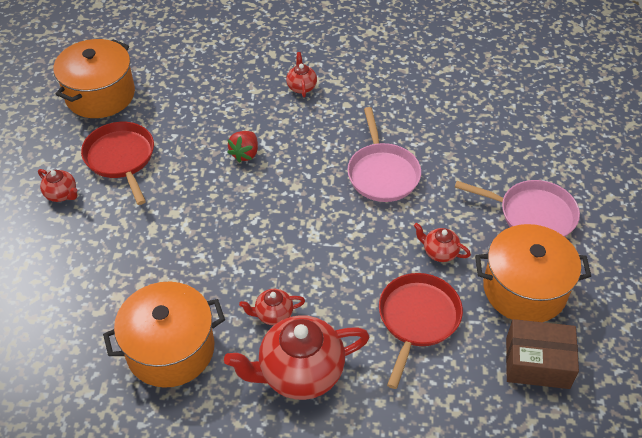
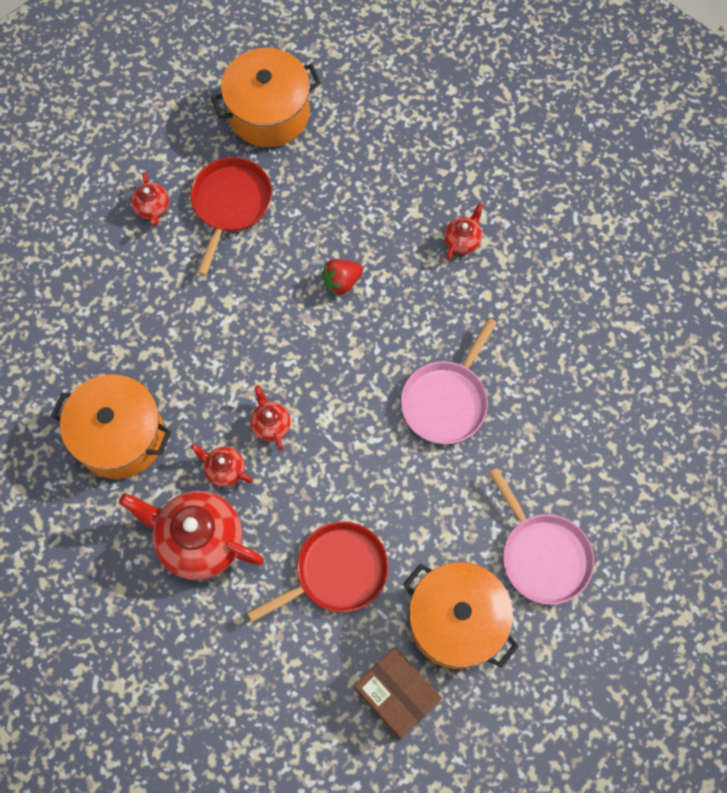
camera: 40 degrees right, 20 degrees up
red teapot [414,223,471,262] -> red teapot moved to [250,385,291,450]

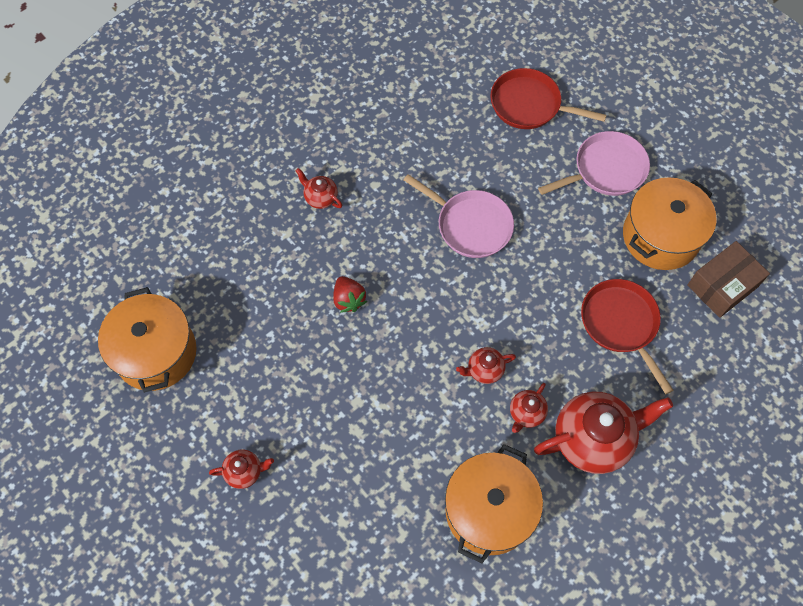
camera: 85 degrees left, 5 degrees down
red teapot [119,491,264,580] -> red teapot turned 135 degrees counterclockwise [534,392,673,474]
red pan [190,157,272,276] -> red pan moved to [490,68,606,129]

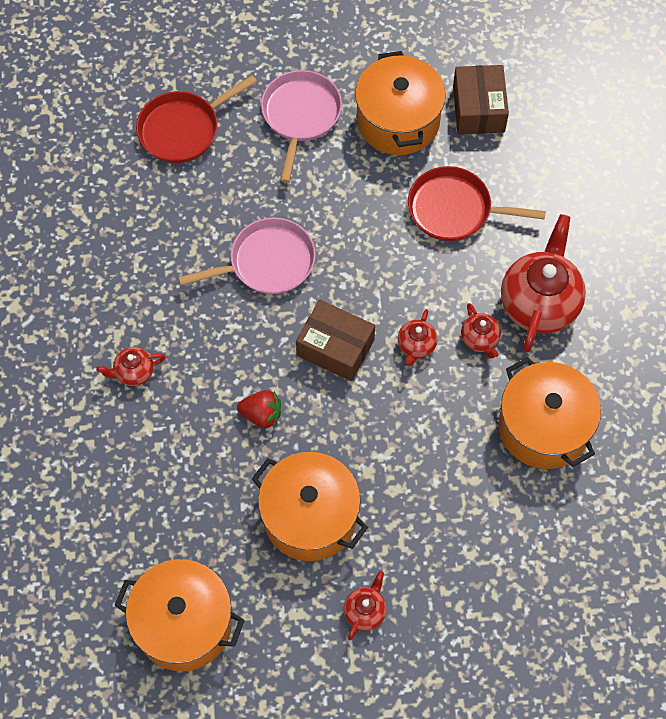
camera: 55 degrees left, 0 degrees up
none -> orange pot [252,452,368,561]
none -> brown box [296,300,375,381]

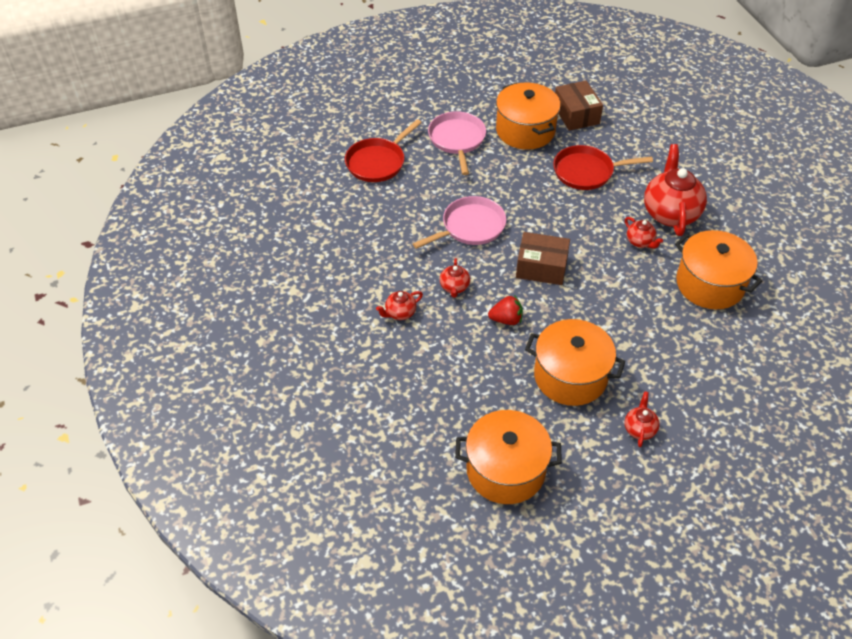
camera: 15 degrees left, 15 degrees down
red teapot [398,309,437,366] -> red teapot moved to [440,258,470,298]

